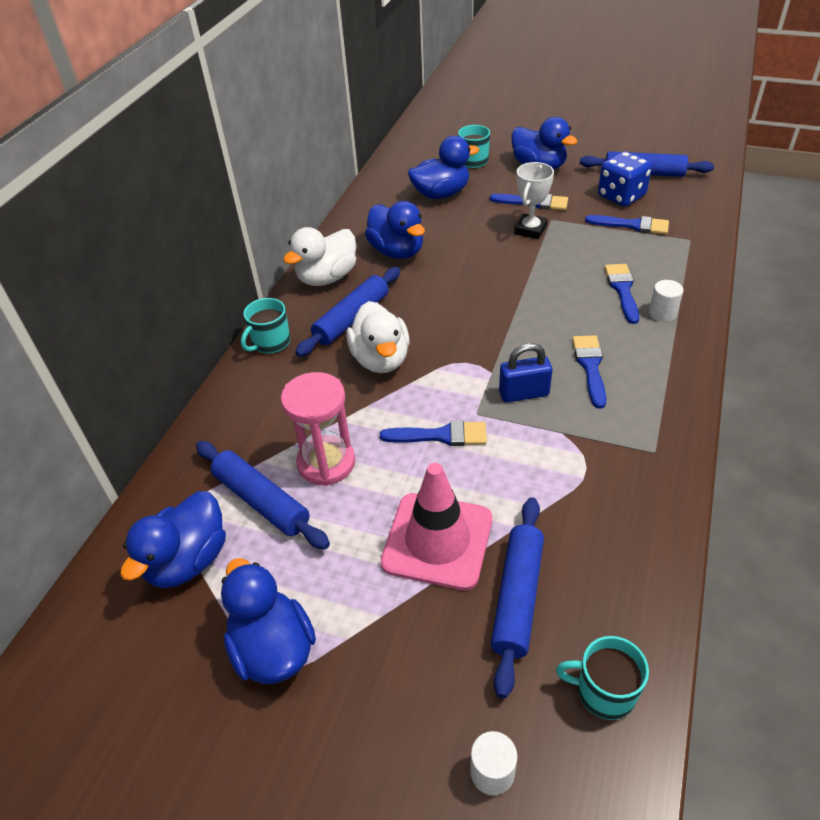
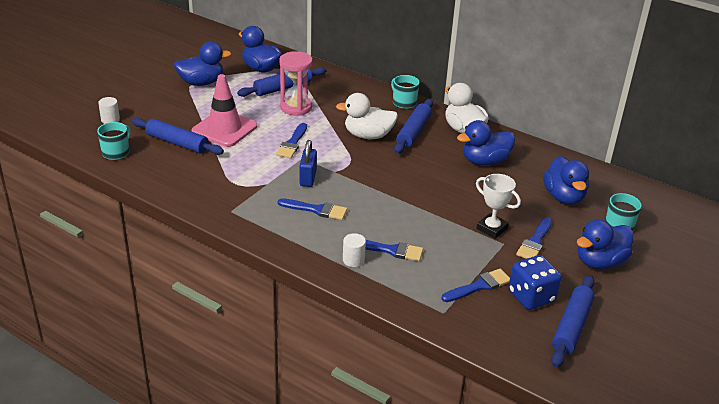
camera: 100 degrees right, 10 degrees down
blue rolling pin [295,267,401,357] -> blue rolling pin turned 60 degrees clockwise [394,99,433,154]
blue brush [585,215,669,234] -> blue brush turned 150 degrees counterclockwise [441,269,510,302]

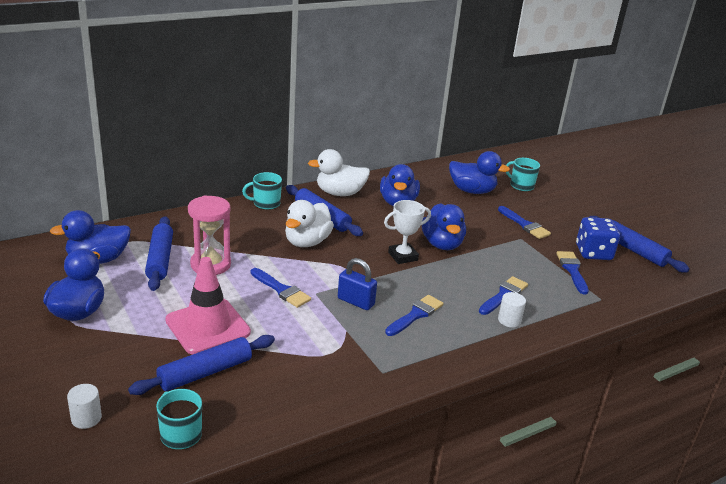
camera: 65 degrees left, 5 degrees down
white trophy [476,174,521,239] -> white trophy moved to [384,200,431,264]
blue duck [577,219,633,269] -> blue duck moved to [422,203,466,250]

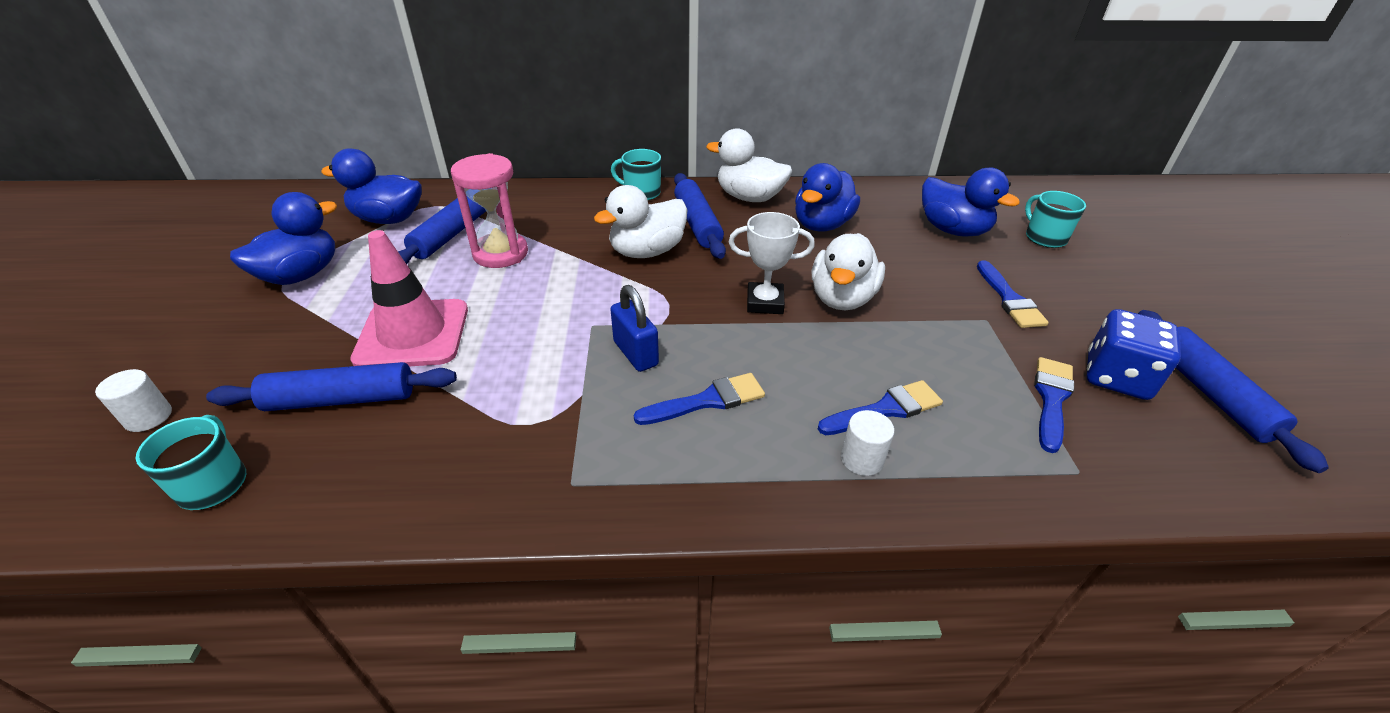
camera: 30 degrees right, 10 degrees up
blue brush [251,268,311,308] -> none
blue duck [422,203,466,250] -> white duck [812,233,885,310]

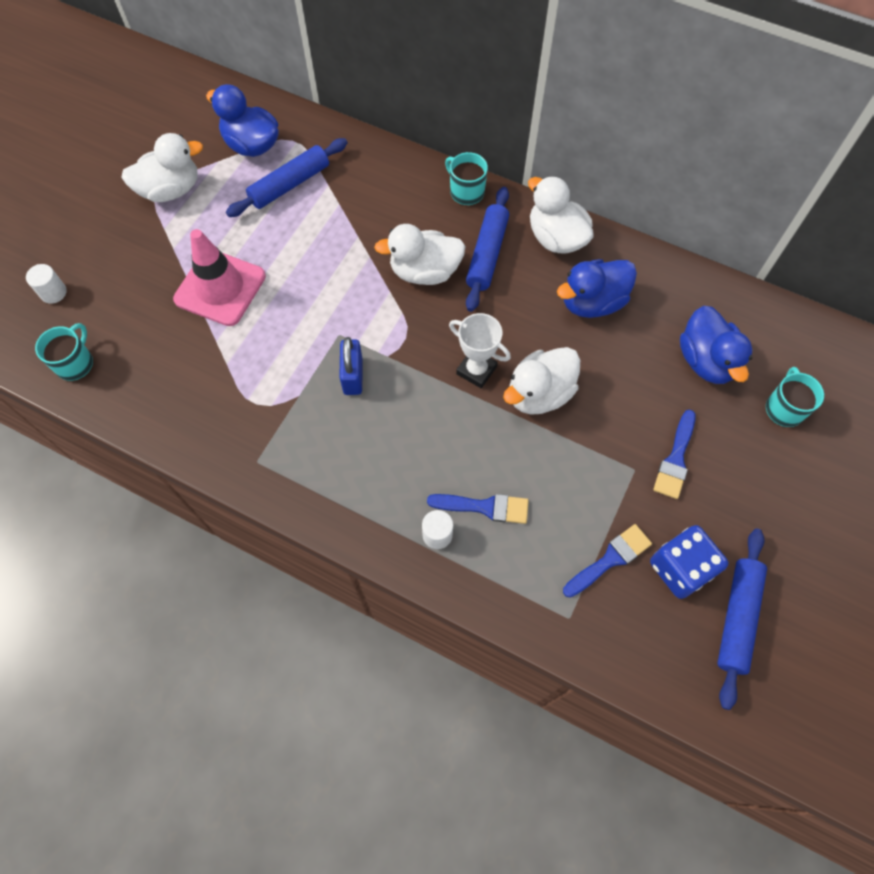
camera: 30 degrees right, 25 degrees up
blue rolling pin [206,362,457,411] -> none
blue duck [230,192,337,285] -> white duck [121,133,203,202]
pink hourglass [451,153,528,268] -> none
blue brush [634,373,765,425] -> none

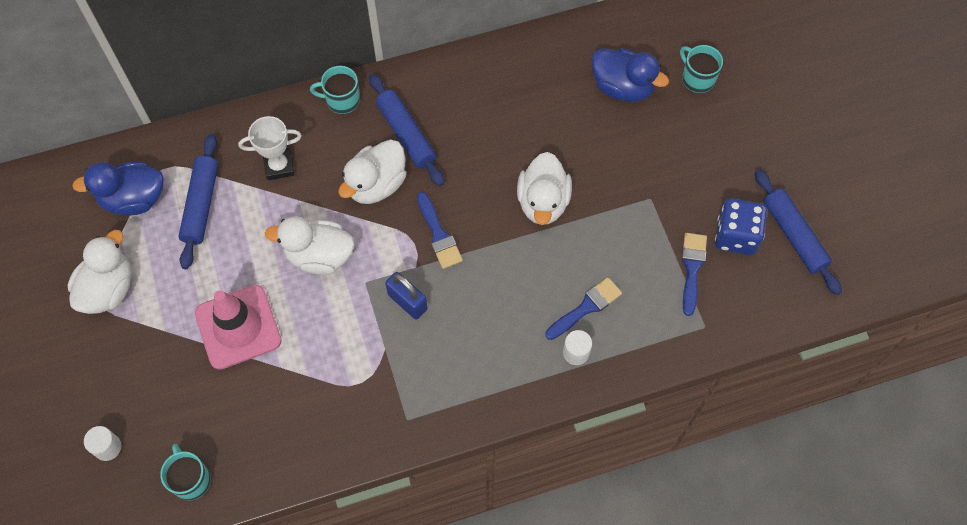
camera: 45 degrees left, 0 degrees up
white trophy [449,313,511,388] -> white trophy moved to [238,116,302,180]
white duck [528,176,594,254] -> white duck moved to [265,216,355,275]
blue duck [557,259,637,318] -> none
blue brush [653,410,696,499] -> blue brush moved to [417,192,463,269]

